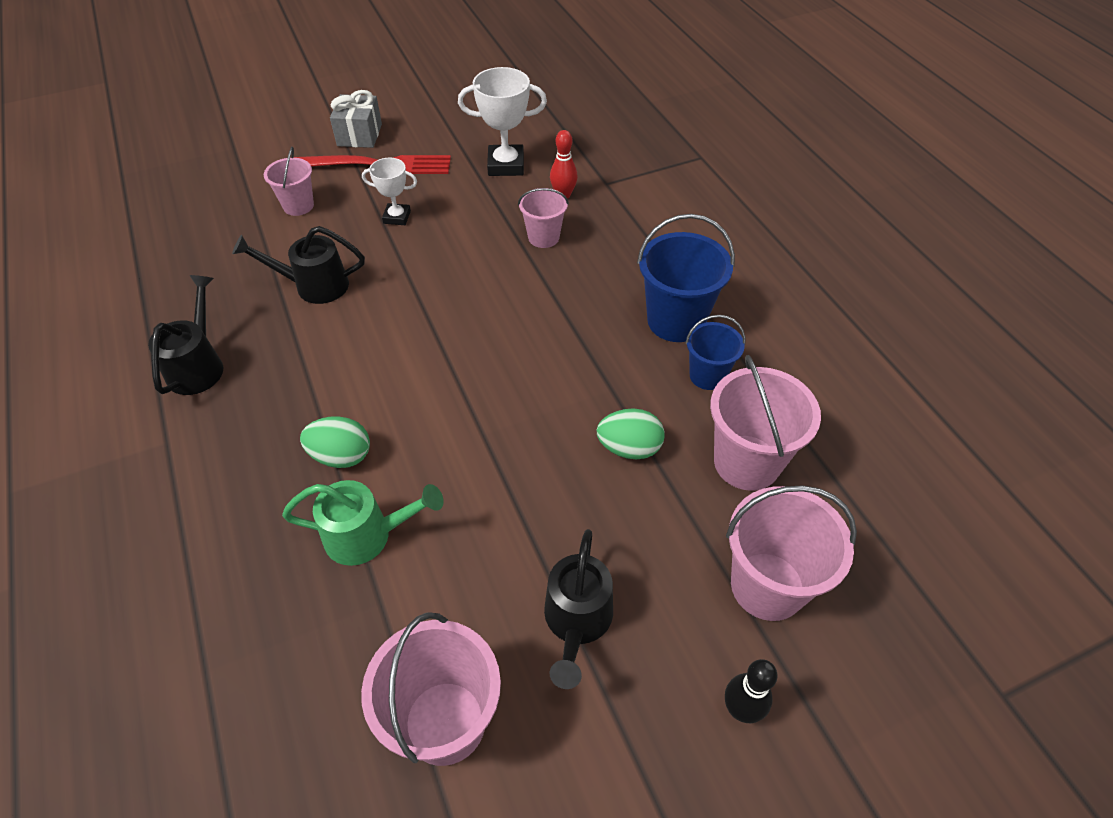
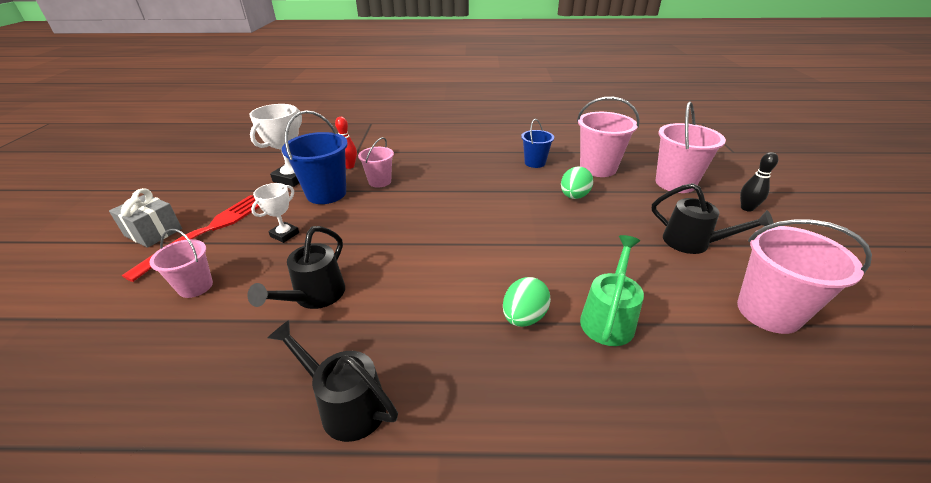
camera: 65 degrees left, 15 degrees down
blue bucket [637,214,735,342] -> blue bucket moved to [282,110,348,204]

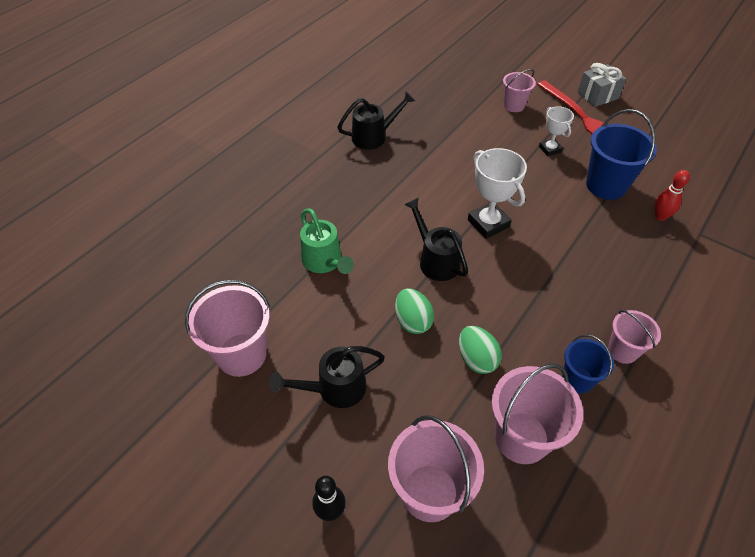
camera: 125 degrees right, 15 degrees up
black watering can [247,226,345,309] -> black watering can moved to [404,198,468,281]
white trophy [250,104,302,187] -> white trophy moved to [468,148,527,239]
pink bucket [358,137,394,187] -> pink bucket moved to [608,310,661,364]
green egg [503,277,551,327] -> green egg moved to [395,288,434,334]

